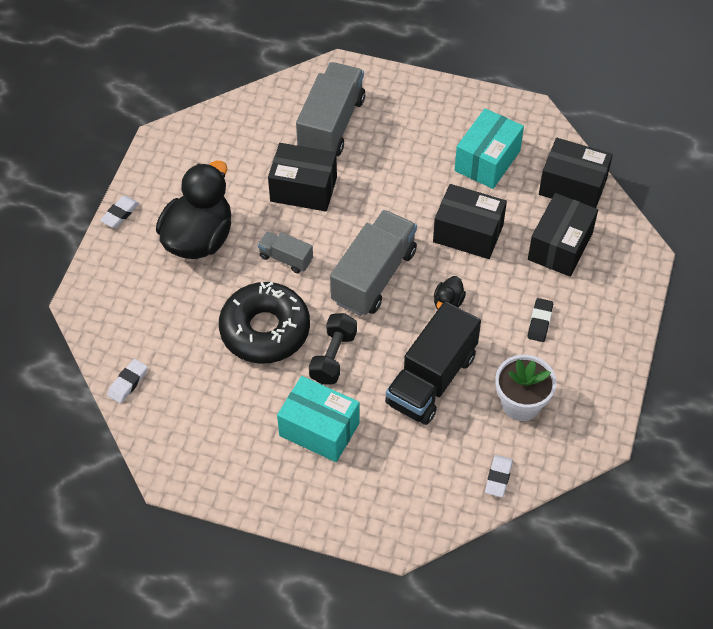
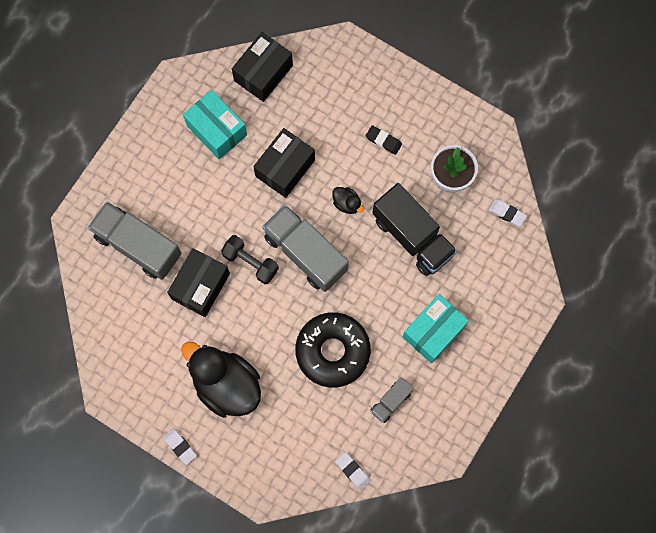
camera: 75 degrees left, 20 degrees up
grey truck [258,231,313,273] -> grey truck moved to [371,377,414,423]
black dumbbell [309,313,357,384] -> black dumbbell moved to [221,235,279,284]
black box [528,193,598,277] -> none

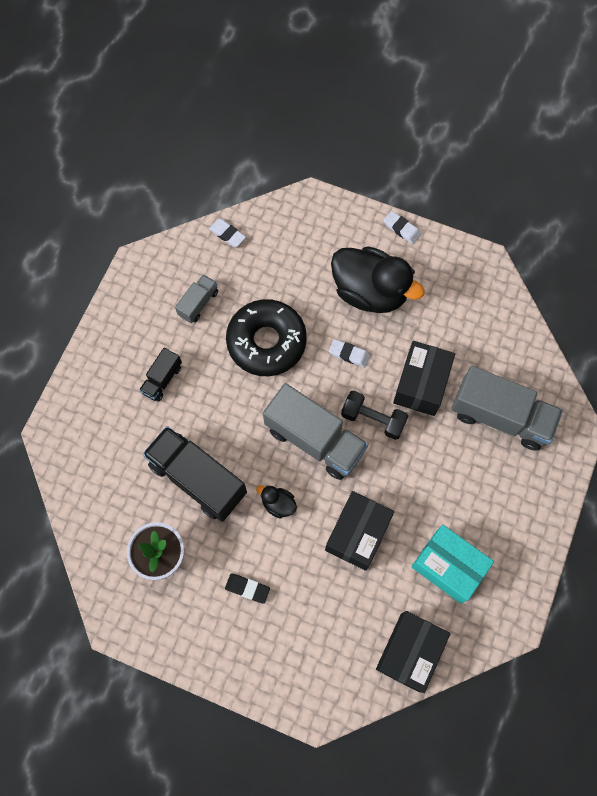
camera: 170 degrees right, 5 degrees down
turquoise box [403,294,469,363] -> black truck [139,348,182,402]
white eraser [489,199,527,227] -> white eraser moved to [329,339,370,367]

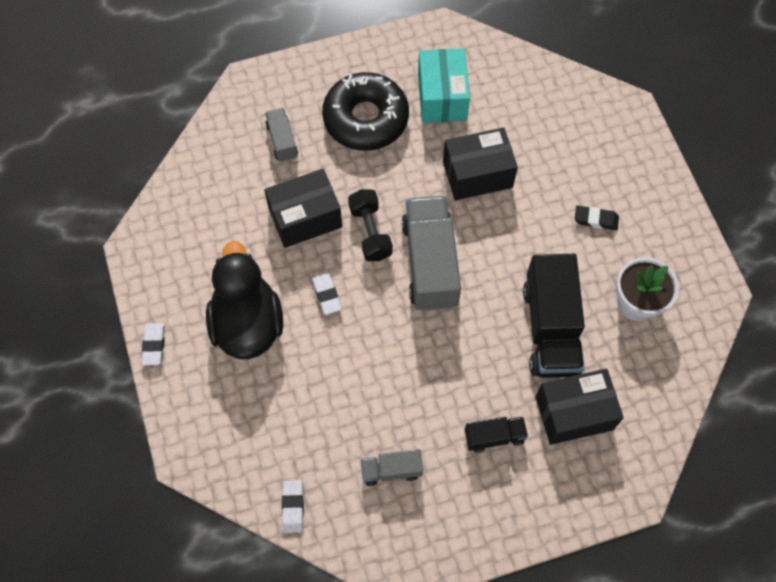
camera: 130 degrees left, 5 degrees down
black eraser [225,574,270,604] -> black eraser turned 60 degrees counterclockwise [575,206,619,230]
black donut [226,299,307,376] -> black donut moved to [322,72,409,151]
black duck [256,485,297,519] -> none
black box [376,611,450,693] -> black box moved to [535,368,624,445]
grey truck [451,366,563,451] -> grey truck [265,108,298,162], size x0.50

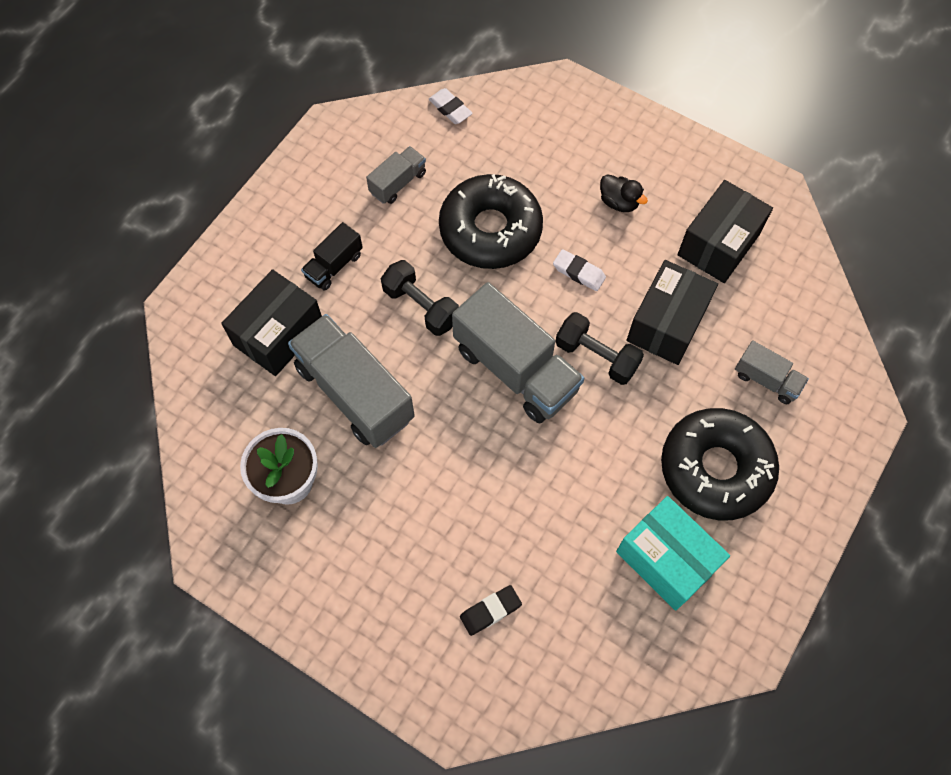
camera: 140 degrees right, 0 degrees up
white eraser [142,323,165,365] -> none
black duck [206,241,283,359] -> black duck [600,174,648,212], size x0.42
black box [443,127,518,200] -> black box moved to [677,180,773,283]
black truck [523,254,585,378] -> grey truck [288,314,415,448]
black eraser [575,206,619,230] -> black eraser moved to [460,585,522,636]
none -> black dumbbell [381,260,459,336]
none -> black donut [439,174,543,269]

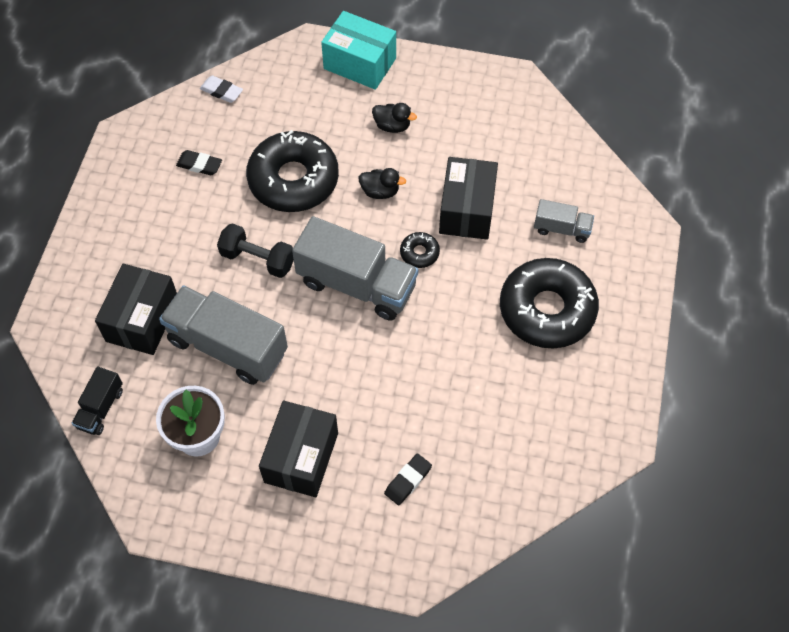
camera: 20 degrees left, 5 degrees down
black truck [301,222,363,290] -> black truck moved to [72,367,123,435]
grey truck [366,146,426,204] -> black eraser [176,150,222,175]
white eraser [553,249,606,291] -> black duck [359,168,406,199]
black dumbbell [555,312,644,385] -> black donut [400,232,440,268]
turquoise box [616,496,730,611] -> turquoise box moved to [321,11,396,90]
black box [677,180,773,283] -> black box moved to [259,400,338,497]

